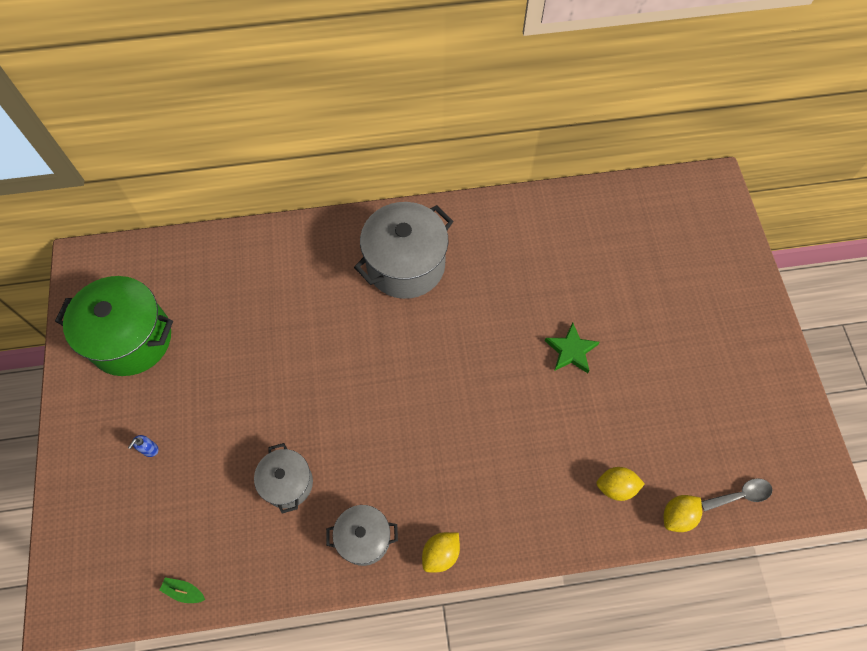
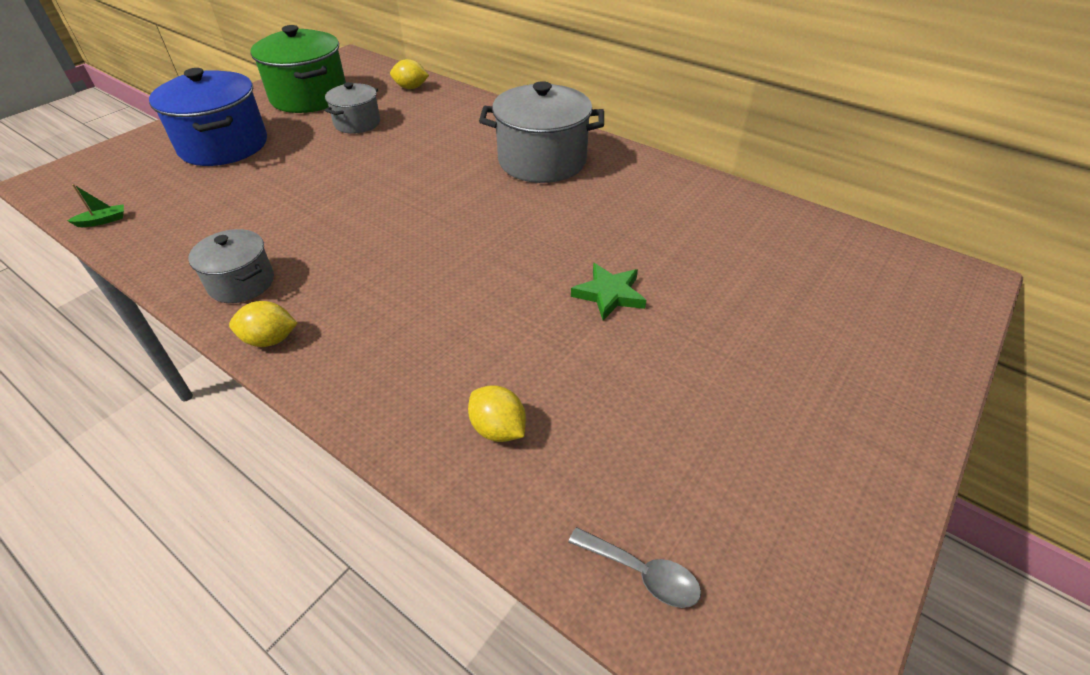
camera: 45 degrees right, 20 degrees down
blue soap dispenser [128,435,158,457] -> blue pot [149,68,267,166]
green boat [160,577,205,603] -> green boat turned 90 degrees clockwise [67,184,124,227]
grey pot [254,443,313,513] -> grey pot moved to [325,82,380,134]
yellow lemon [664,495,702,532] -> yellow lemon moved to [390,59,429,89]

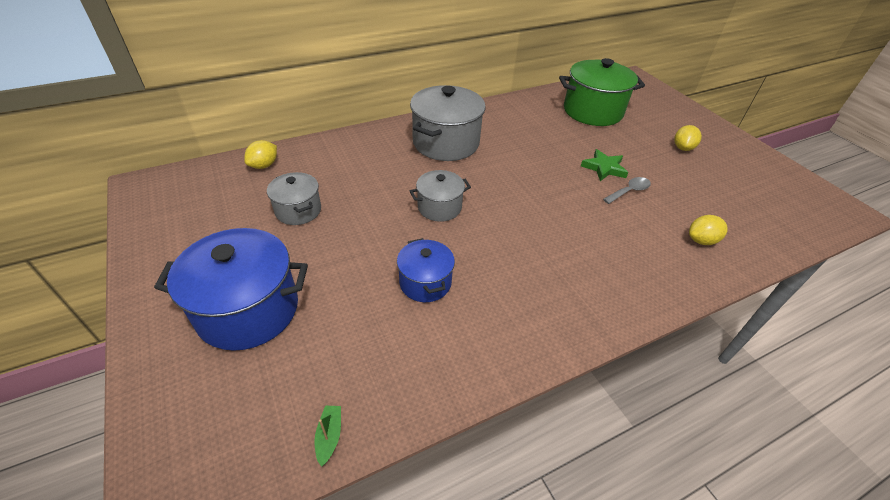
camera: 65 degrees left, 0 degrees up
grey pot [188,229,274,303] -> grey pot moved to [410,170,471,222]
yellow lemon [229,301,298,347] -> yellow lemon moved to [674,125,702,151]
green pot [250,25,346,113] -> green pot moved to [559,58,645,126]
grey spoon [568,527,701,608] -> grey spoon moved to [603,177,651,204]
none -> blue pot [397,238,455,302]

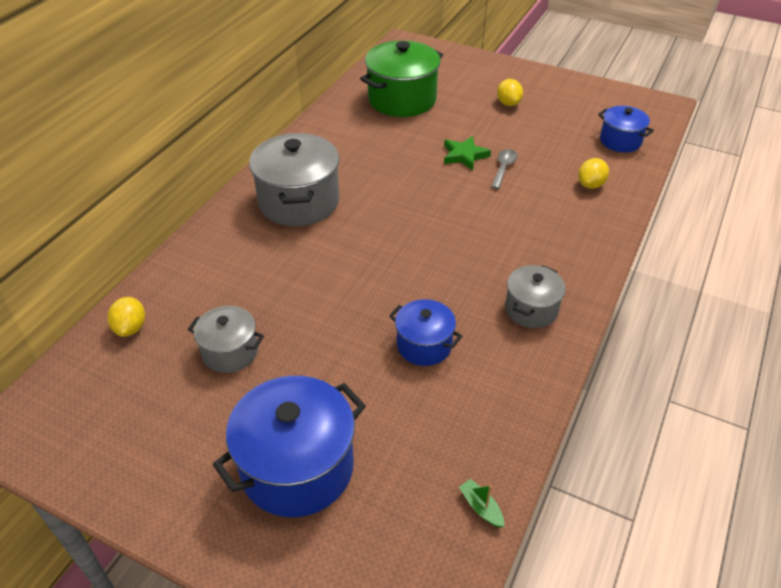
camera: 35 degrees left, 0 degrees up
grey pot [410,170,471,222] -> grey pot moved to [505,265,566,328]
none -> blue pot [598,106,654,152]

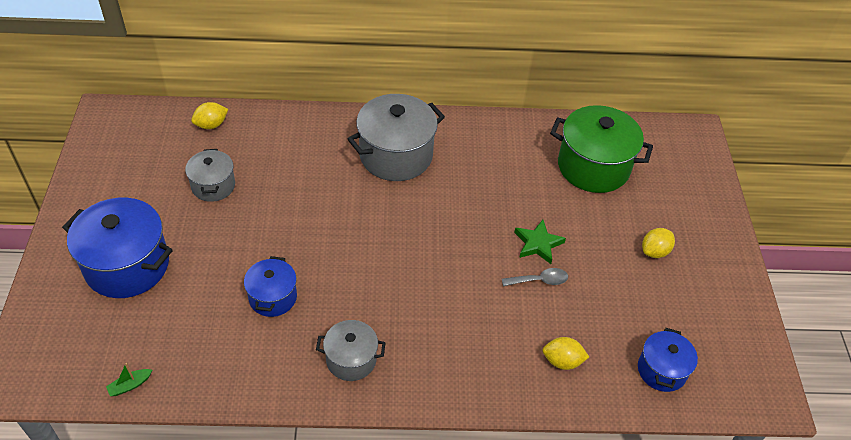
camera: 60 degrees right, 5 degrees up
green boat [459,479,504,527] -> green boat turned 150 degrees counterclockwise [106,363,152,396]

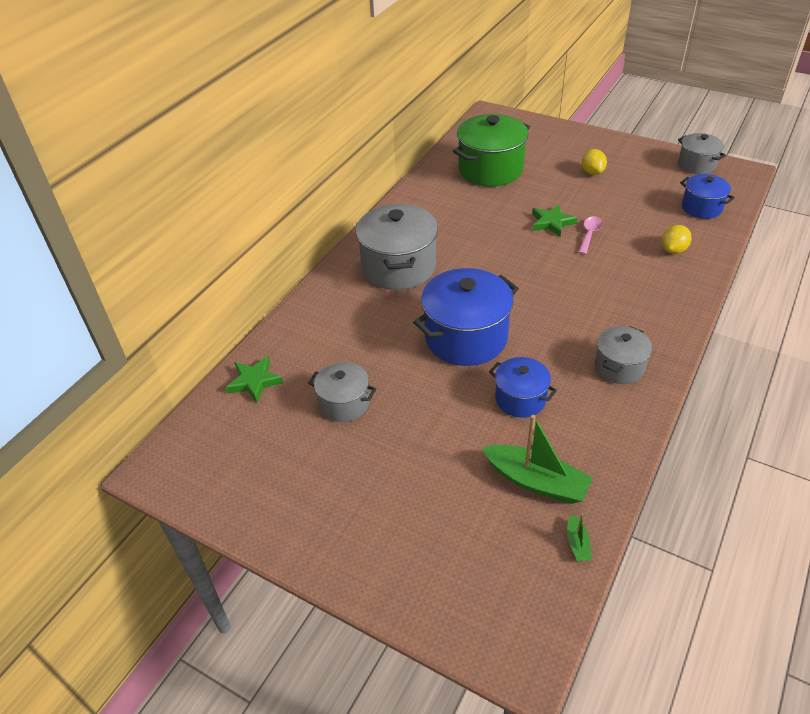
camera: 55 degrees left, 5 degrees down
blue pot [62,198,173,298] -> blue pot moved to [413,268,519,366]
yellow lemon [191,102,228,129] -> green star [225,356,283,403]
grey spoon [502,268,568,286] -> pink spoon [578,216,603,255]
none -> green boat [482,415,593,504]
none -> grey pot [678,133,726,174]

